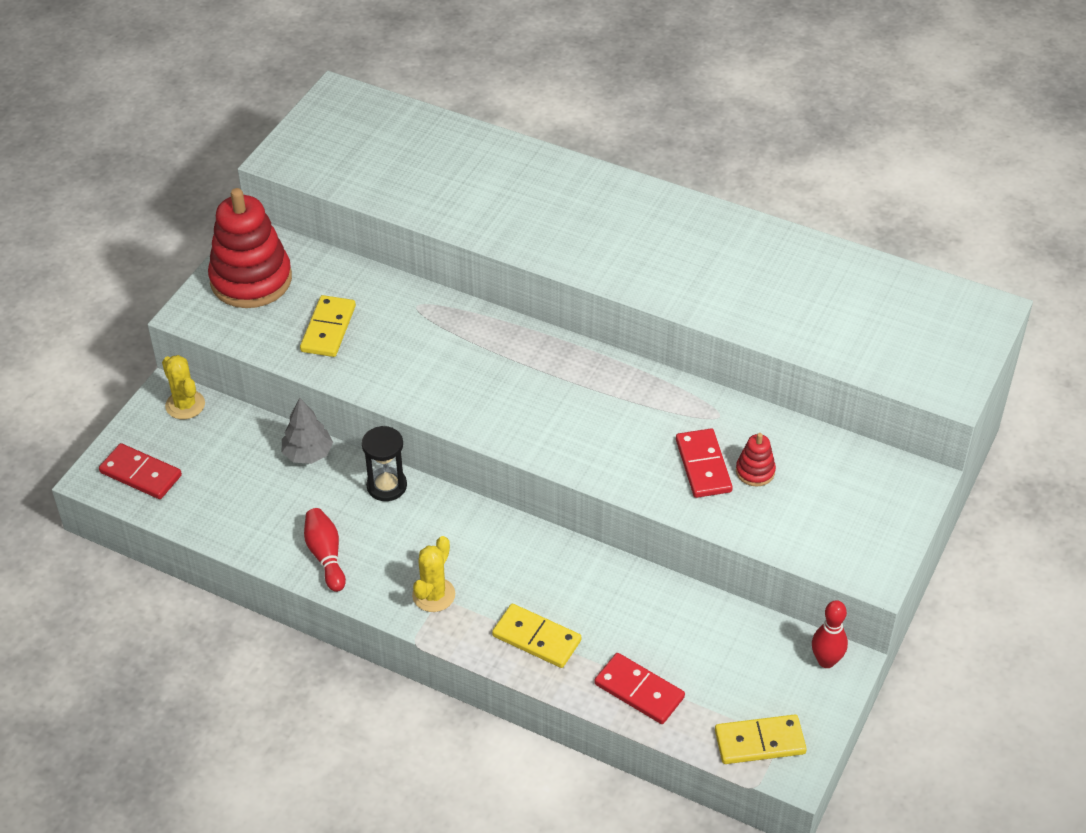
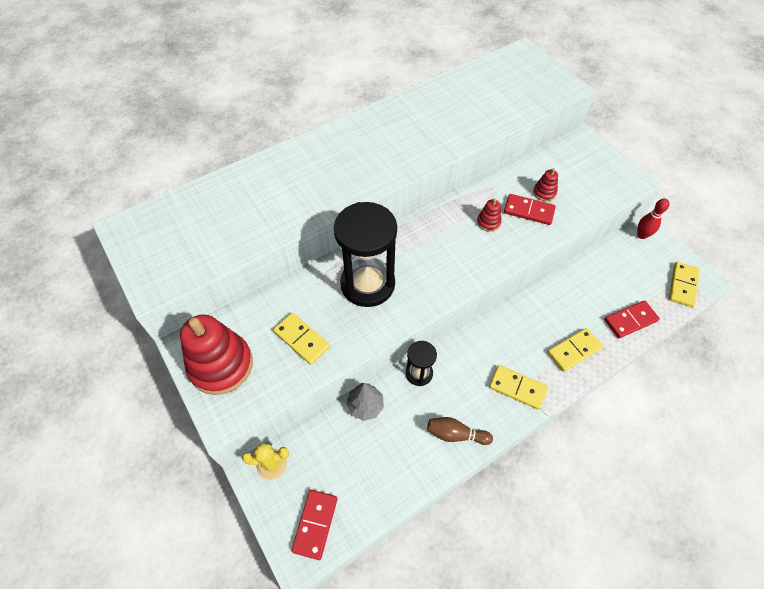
camera: 60 degrees left, 10 degrees up
red domino [99,443,182,499] -> red domino turned 45 degrees counterclockwise [291,490,337,560]
red bowling pin [304,508,346,592] -> brown bowling pin [427,417,493,445]
yellow cactus [412,536,455,612] -> yellow domino [489,365,548,410]
none -> black hourglass [334,202,397,307]
none -> red stacking toy [477,198,502,232]

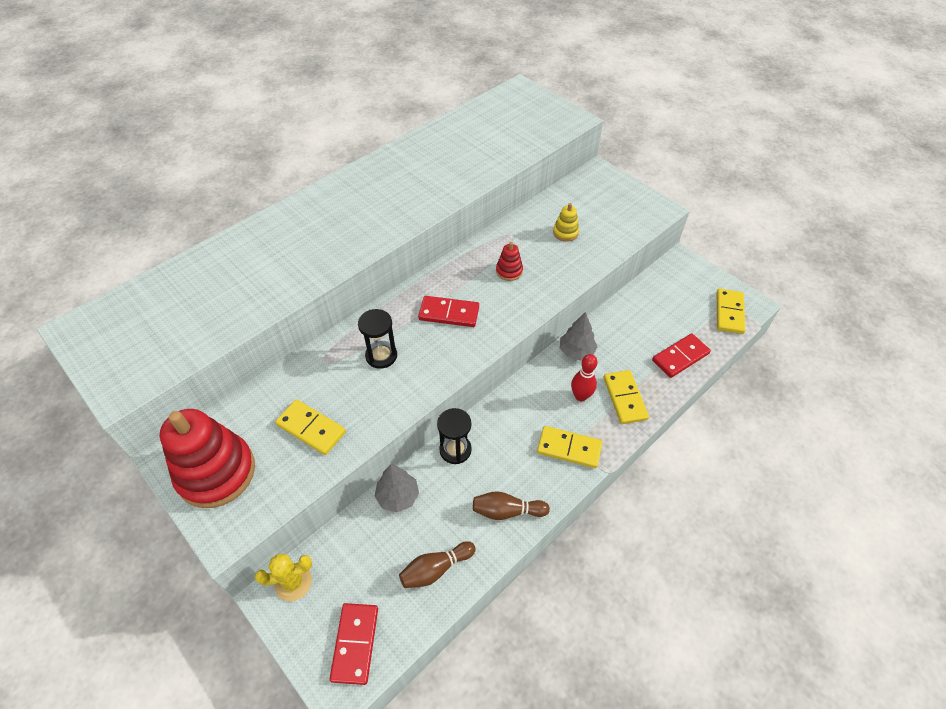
camera: 10 degrees left, 5 degrees down
black hourglass [334,202,397,307] -> black hourglass [358,309,397,369], size x0.50
red domino [504,194,556,225] -> red domino moved to [418,296,479,327]
red stacking toy [533,168,558,201] -> yellow stacking toy [553,203,579,242]
yellow domino [547,328,603,372] -> yellow domino turned 60 degrees counterclockwise [604,370,649,424]
red bowling pin [637,199,669,239] -> red bowling pin moved to [571,354,597,401]
none -> brown bowling pin [399,541,476,588]
none -> grey tree [560,312,597,360]

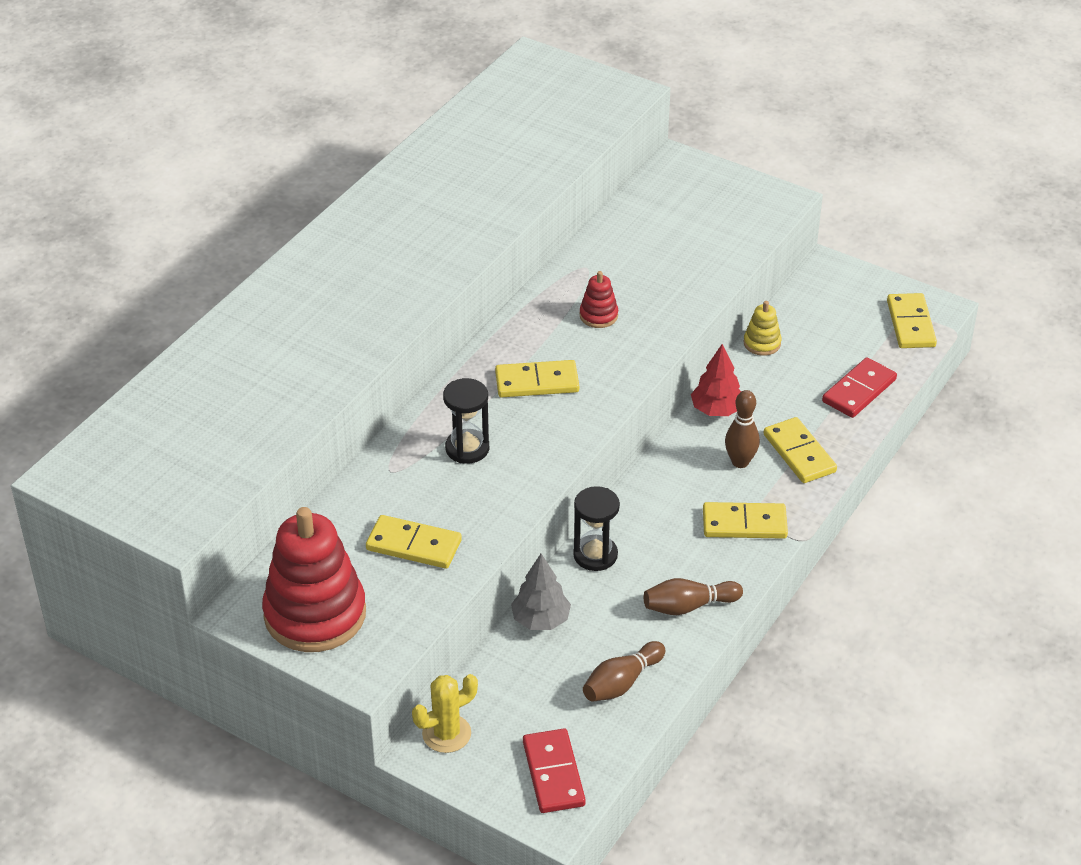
camera: 15 degrees left, 10 degrees down
red domino [418,296,479,327] -> yellow domino [495,360,579,397]
yellow stacking toy [553,203,579,242] -> yellow stacking toy moved to [744,301,781,356]
grey tree [560,312,597,360] -> red tree [691,344,741,416]
red bowling pin [571,354,597,401] -> brown bowling pin [725,390,760,468]

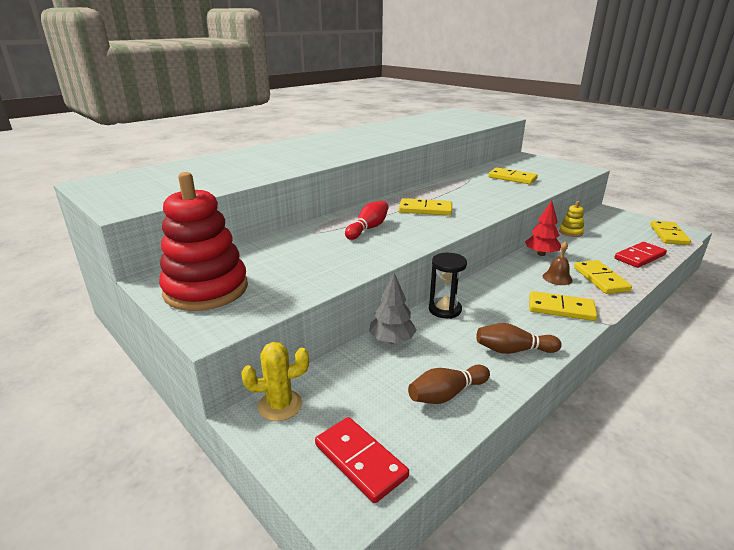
camera: 15 degrees right, 15 degrees down
yellow domino [366,515,462,569] -> yellow domino moved to [488,168,538,184]
black hourglass [443,378,489,464] -> red bowling pin [345,201,389,240]
red domino [523,729,586,813] -> red domino turned 45 degrees counterclockwise [315,417,409,503]
red stacking toy [580,271,618,328] -> none
brown bowling pin [725,390,760,468] -> brown bell [543,241,573,285]

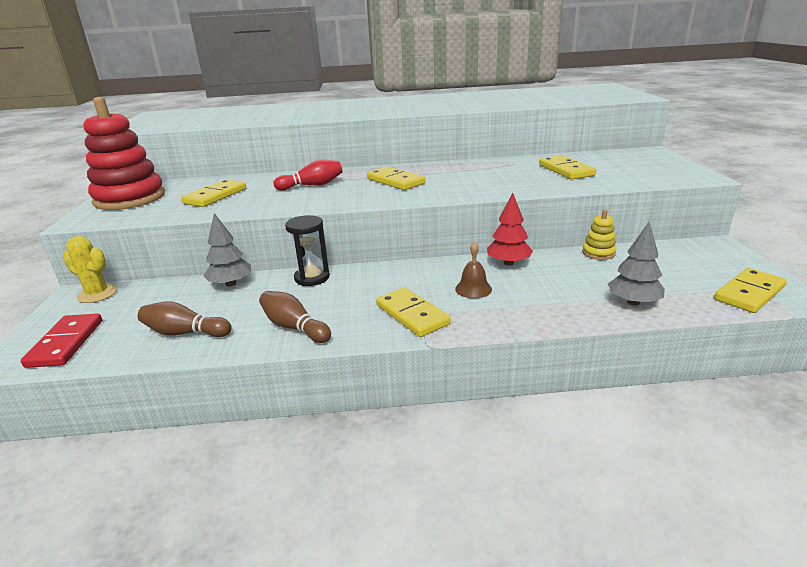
camera: 40 degrees right, 0 degrees up
yellow domino [574,260,632,294] -> yellow domino moved to [181,179,246,207]
red domino [614,242,667,268] -> grey tree [608,222,665,306]

